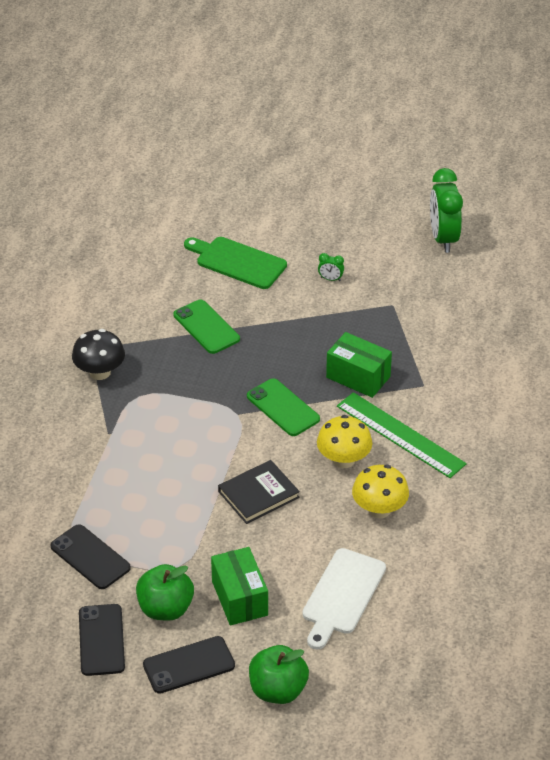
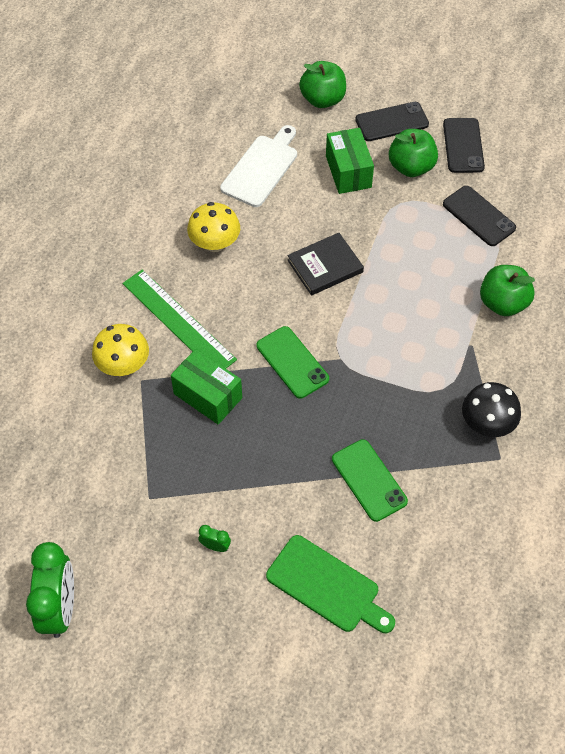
camera: 175 degrees left, 15 degrees up
yellow mushroom [317,415,372,468] -> yellow mushroom moved to [92,324,149,376]
none -> green apple [480,265,535,316]

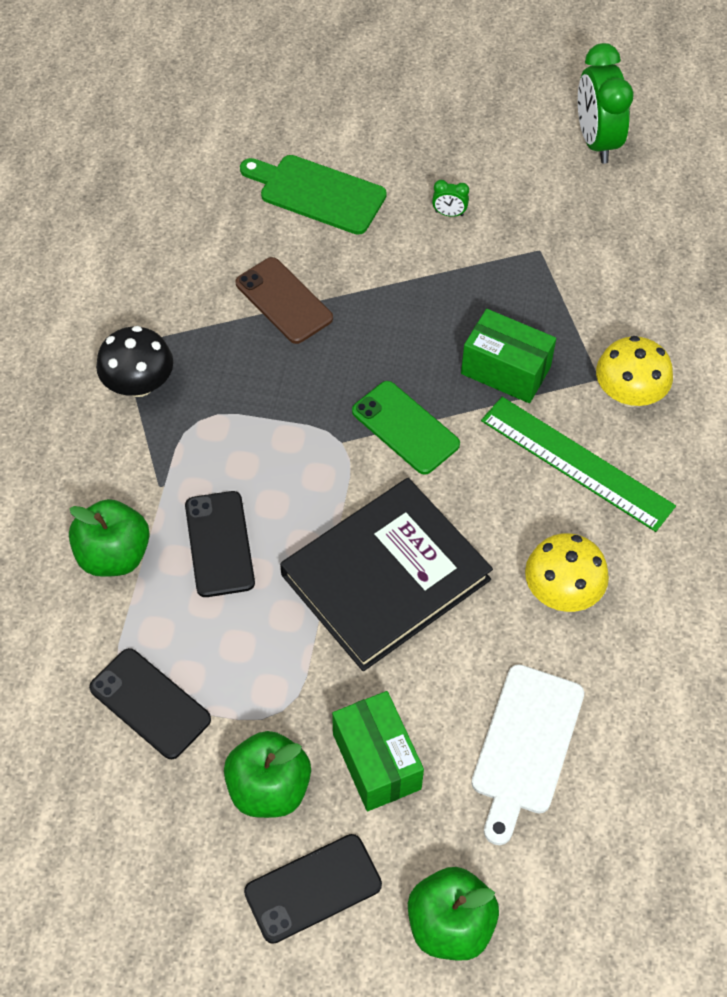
camera: 170 degrees right, 0 degrees up
black book [287,233,364,296] -> black book [280,478,493,671], size x1.78
green phone [332,439,408,522] -> brown phone [235,257,333,344]
black phone [443,118,485,173] -> black phone moved to [185,491,255,597]

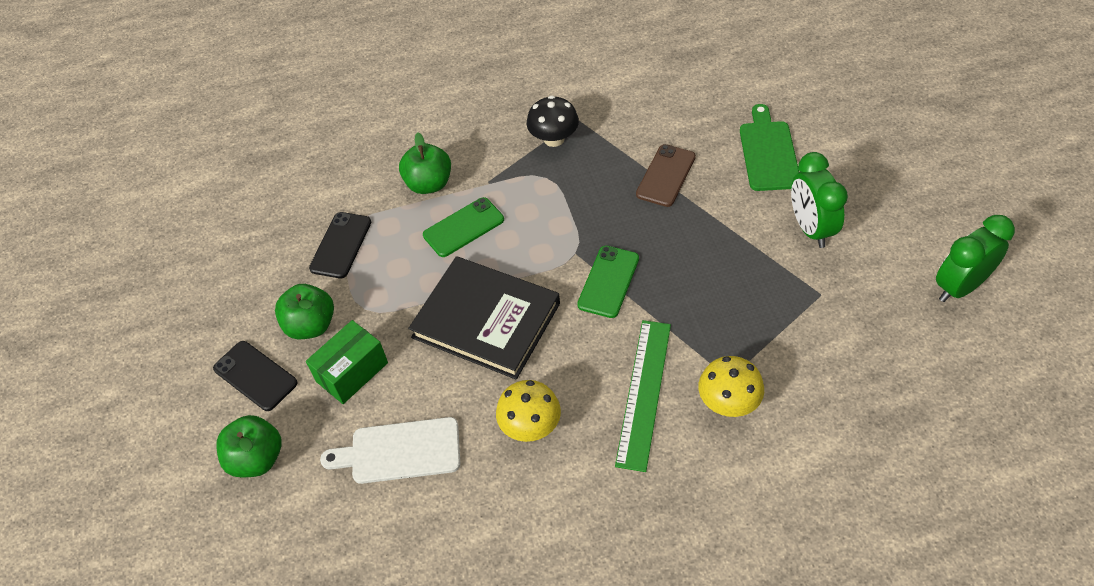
camera: 70 degrees right, 5 degrees down
black phone [185,491,255,597] -> green phone [423,197,504,257]
green clock [432,180,469,217] -> green clock [791,152,848,248], size x2.37
green box [461,309,556,403] -> none

